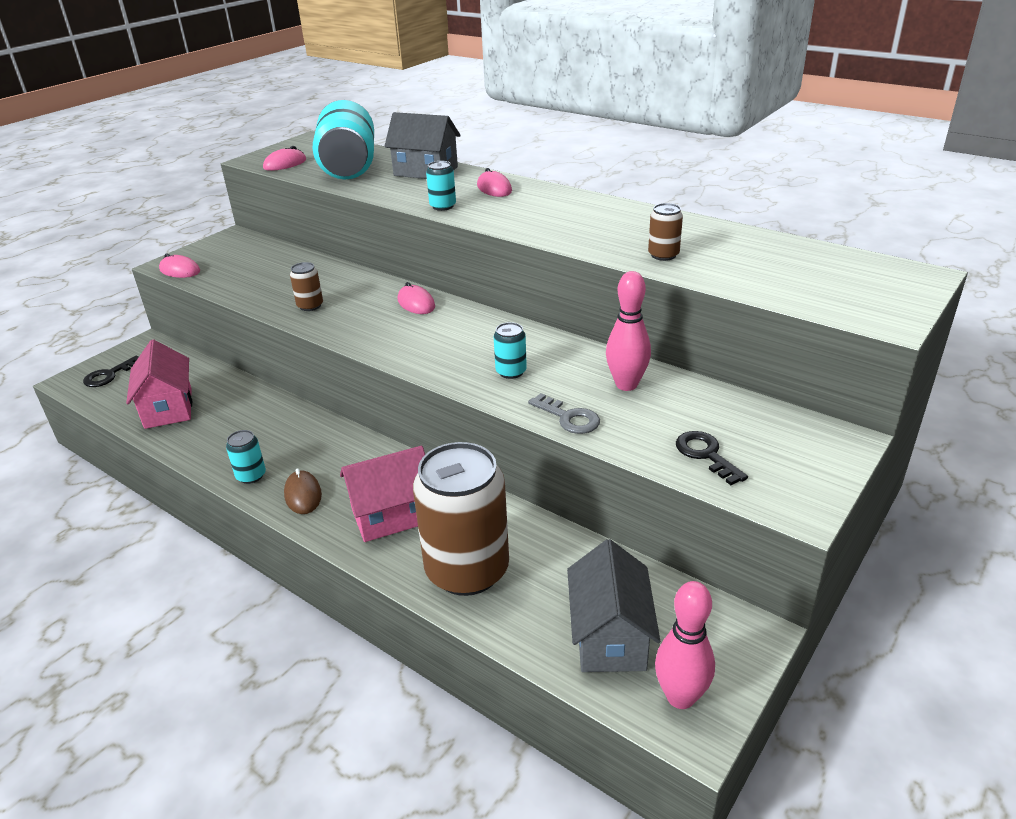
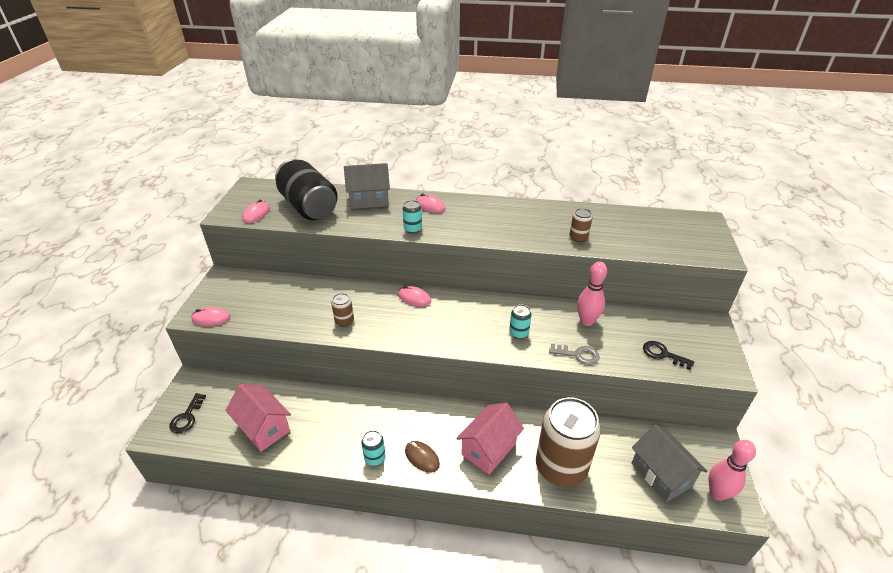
camera: 30 degrees left, 5 degrees up
turquoise can [313,100,374,179] -> black can [275,159,338,220]

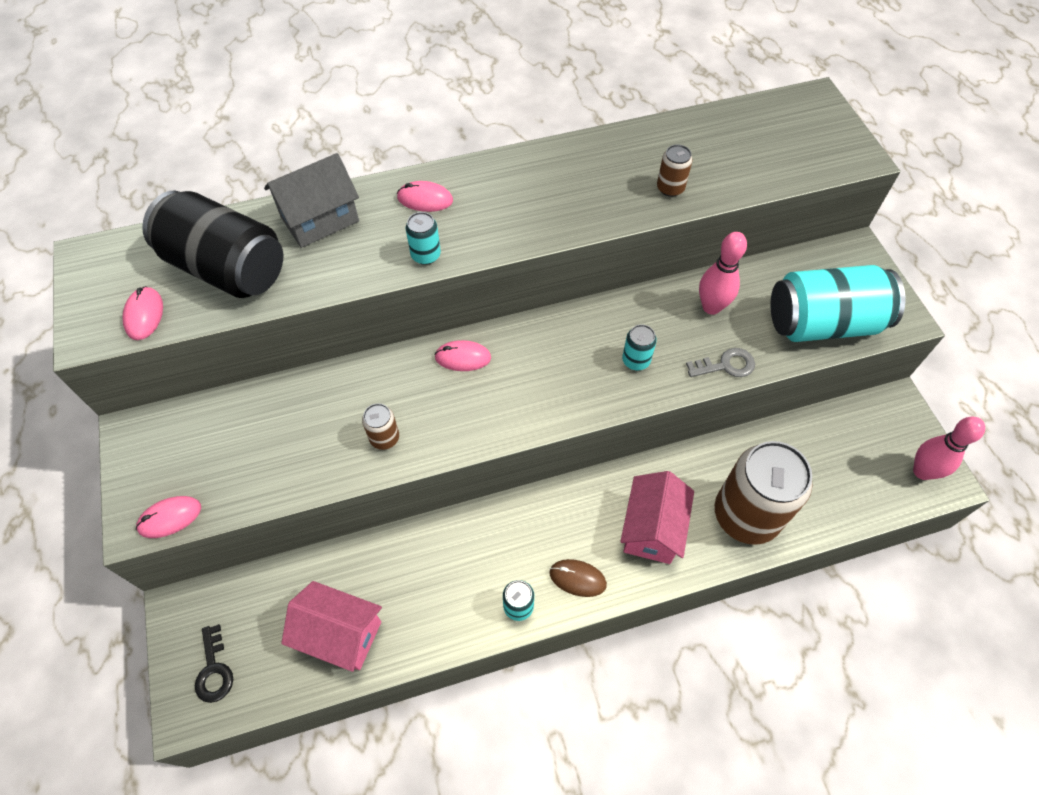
camera: 25 degrees left, 20 degrees up
grey house [632,424,707,502] -> none
black key [643,341,694,370] -> turquoise can [770,265,905,342]

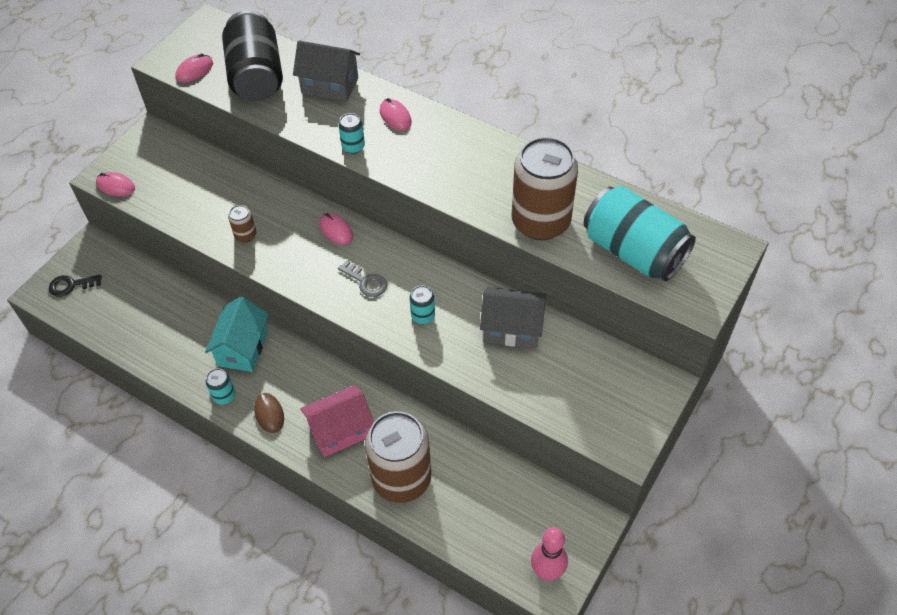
camera: 50 degrees right, 5 degrees down
black key [195,624,233,703] -> black key turned 45 degrees clockwise [49,274,102,297]
pink house [281,581,382,672] -> none
brown can [657,144,692,197] -> brown can [511,137,578,240], size x2.40
grey key [686,348,755,377] -> grey key moved to [338,260,387,297]
pink bowling pin [699,232,747,315] -> grey house [480,287,546,348]
turquoise can [770,265,905,342] -> turquoise can moved to [584,186,696,281]
none -> turquoise house [205,296,269,372]

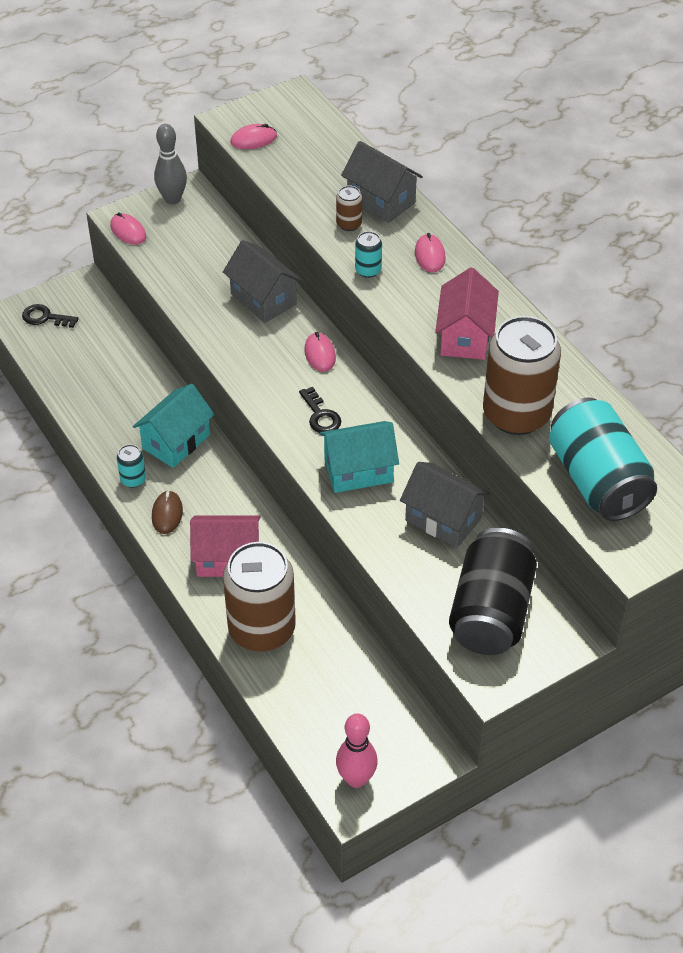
camera: 25 degrees right, 5 degrees down
black can [222,10,283,101] -> black can moved to [449,528,537,655]
brown can [228,205,257,243] -> brown can moved to [336,186,362,231]
grey key [338,260,387,297] -> black key [299,387,341,433]
turquoise can [410,286,435,324] -> turquoise house [319,421,399,493]
none -> grey bowling pin [154,124,187,204]
none -> grey house [223,240,302,323]
none -> pink house [435,267,499,360]

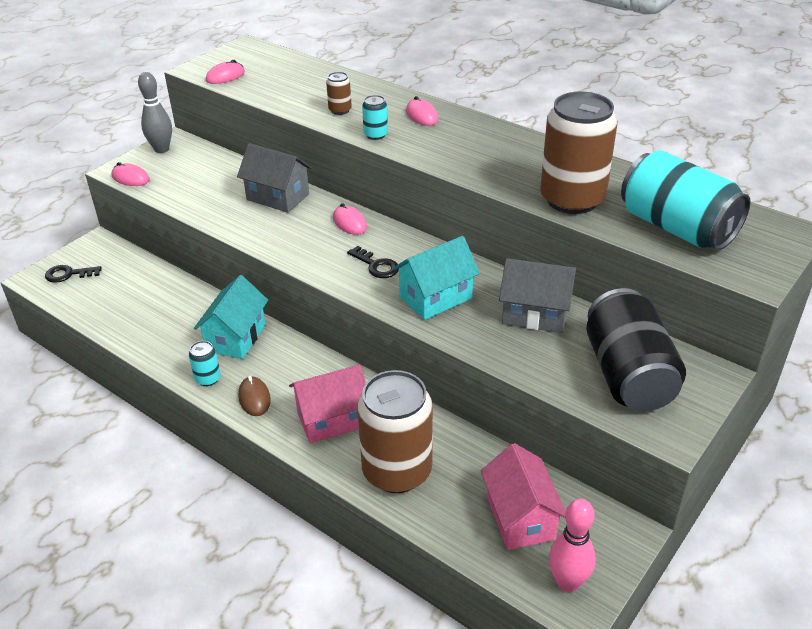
camera: 20 degrees left, 10 degrees down
grey house [341,141,423,223] -> none
pink house [435,267,499,360] -> pink house moved to [481,443,566,550]

